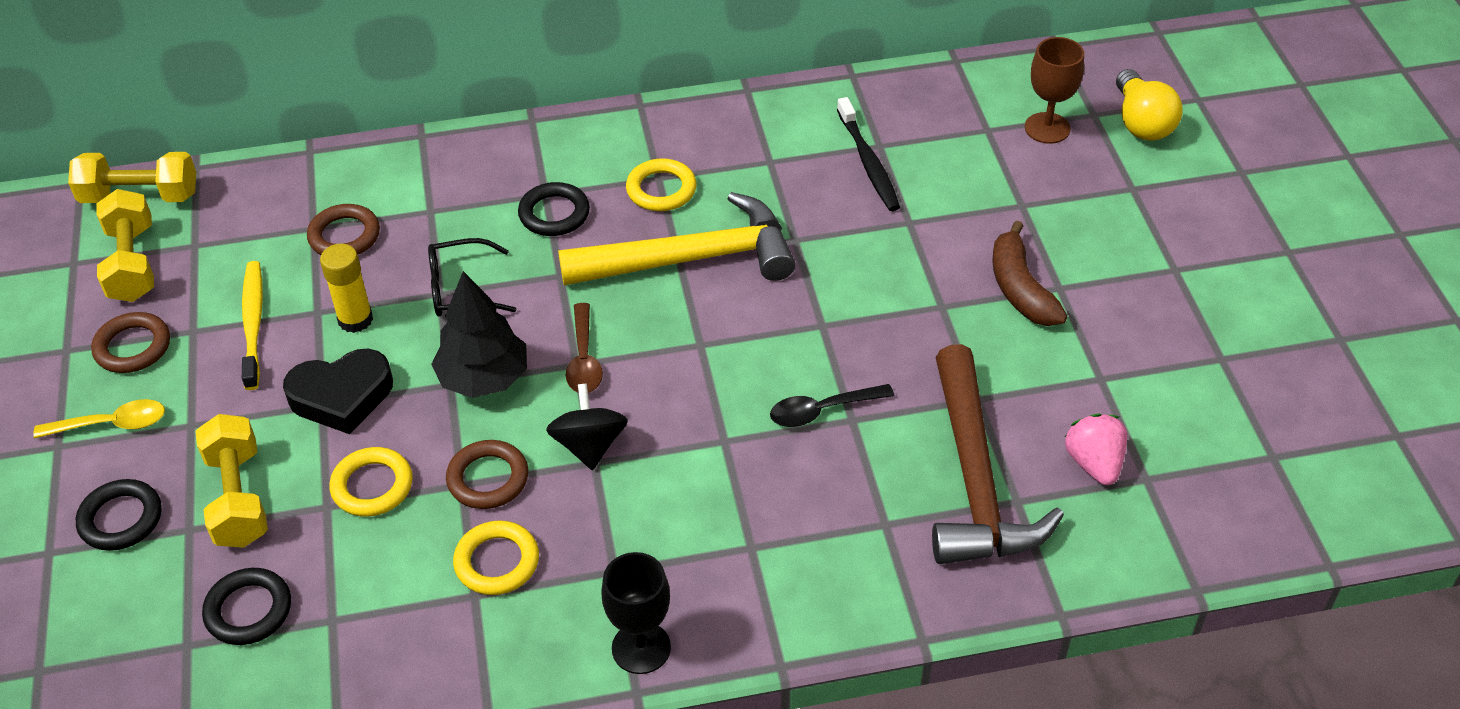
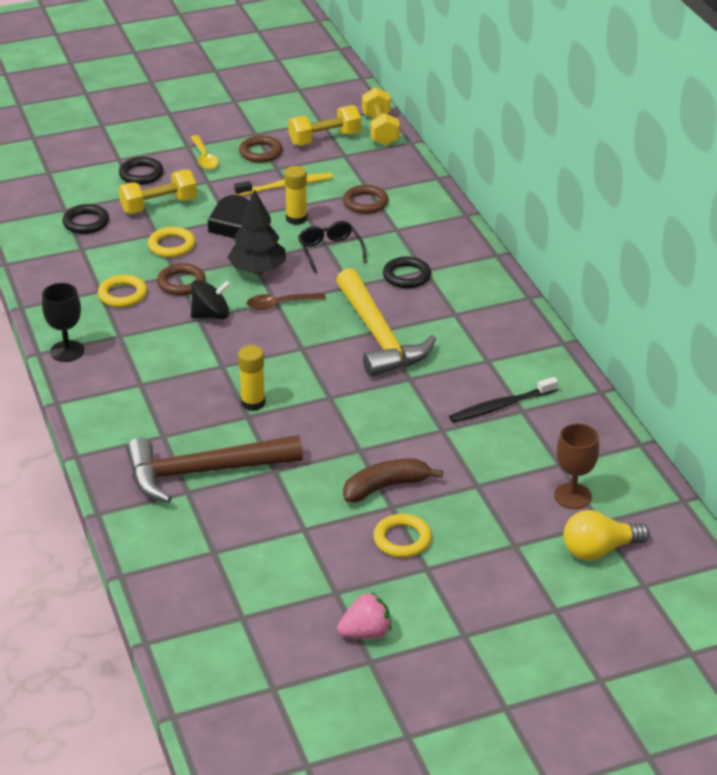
camera: 80 degrees right, 10 degrees down
yellow ring [626,158,697,211] -> yellow ring moved to [374,514,432,558]
black spoon [770,384,894,427] -> yellow glue stick [238,345,265,411]
pink strawberry [1065,414,1127,485] -> pink strawberry moved to [337,592,391,639]

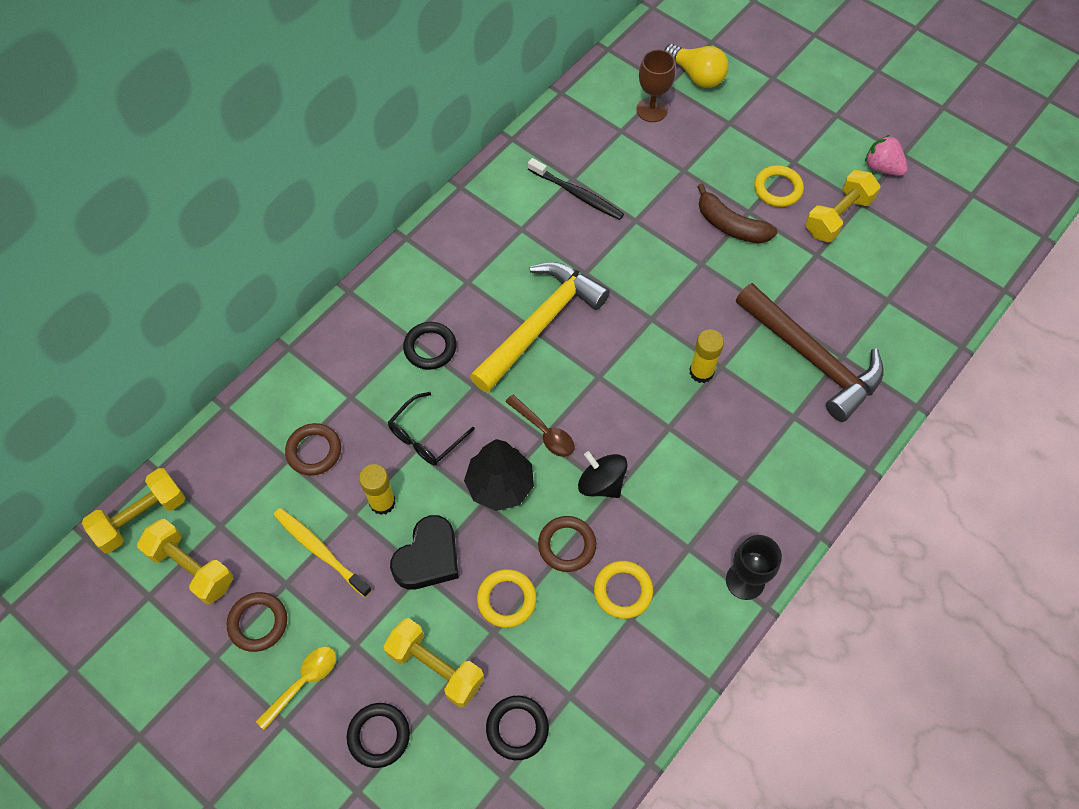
camera: 120 degrees left, 25 degrees up
none -> yellow dumbbell [805,170,880,242]

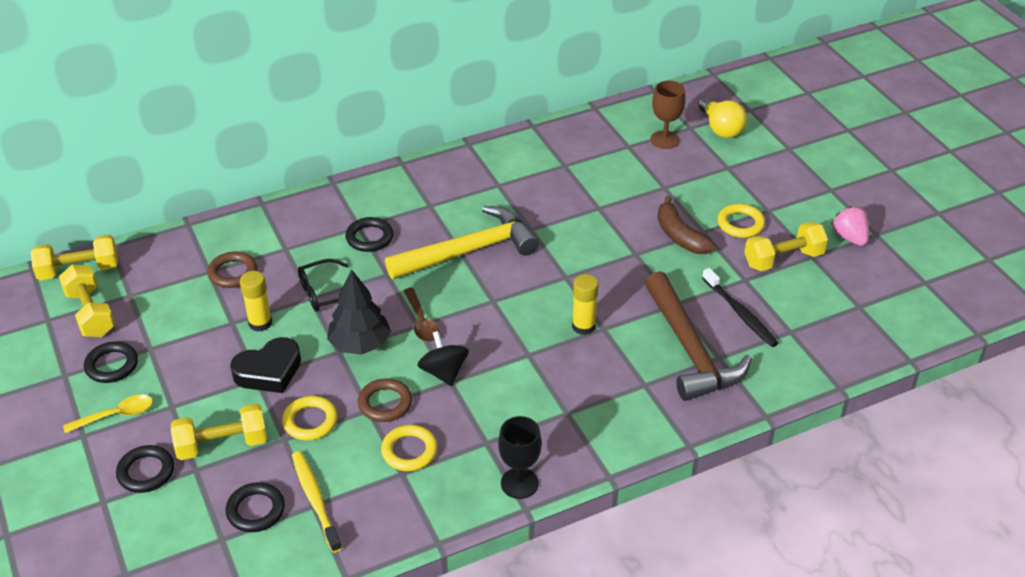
camera: 25 degrees right, 20 degrees down
brown ring [227,592,287,652] -> black ring [84,342,138,383]
yellow toothbrush [274,508,372,597] -> yellow toothbrush moved to [292,451,342,553]
yellow dumbbell [384,618,484,708] -> yellow dumbbell turned 75 degrees counterclockwise [171,403,267,460]
black toothbrush [528,158,624,220] -> black toothbrush moved to [702,268,778,347]

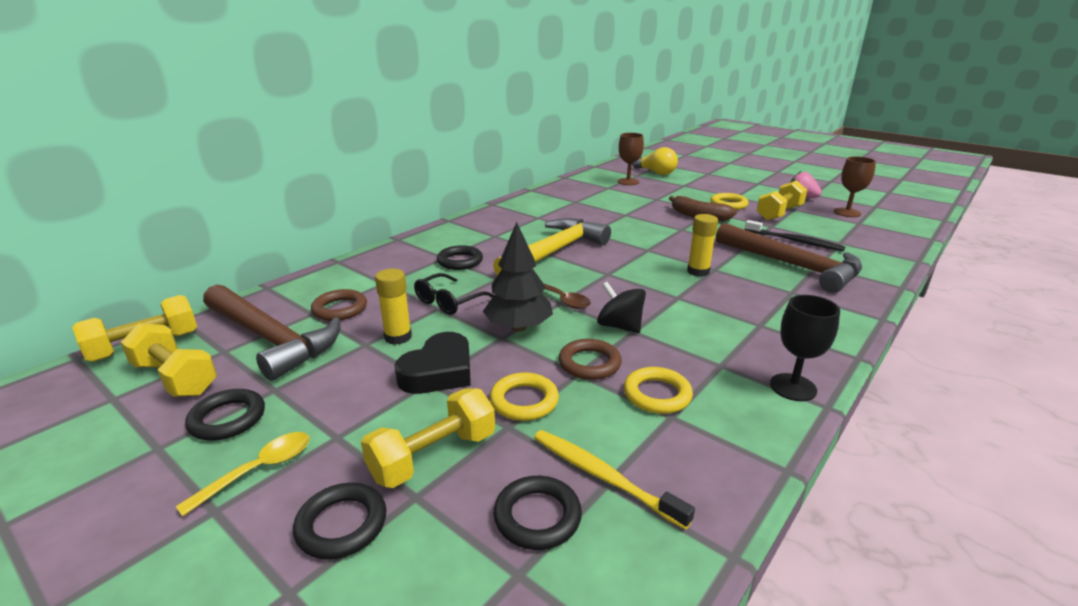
camera: 25 degrees left, 15 degrees down
none -> brown hammer [203,284,341,381]
none -> brown goblet [834,156,876,217]

